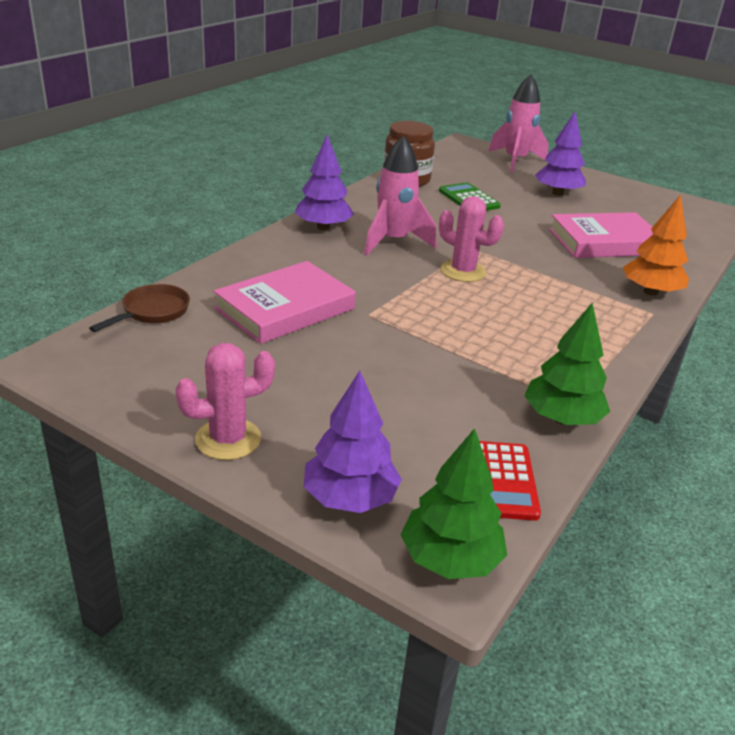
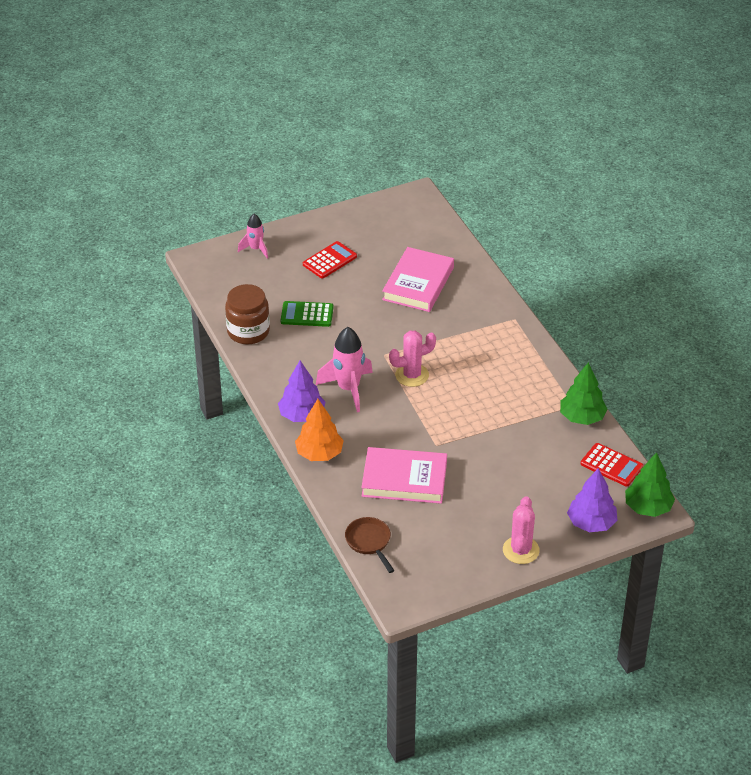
camera: 55 degrees left, 10 degrees up
pink book [213,261,356,344] -> pink book turned 75 degrees counterclockwise [361,447,447,504]
pink rocket [488,75,549,173] -> pink rocket [238,214,268,258], size x0.59
purple tree [535,111,586,196] -> red calculator [303,241,357,279]
orange tree [623,195,689,296] -> orange tree moved to [295,399,344,461]

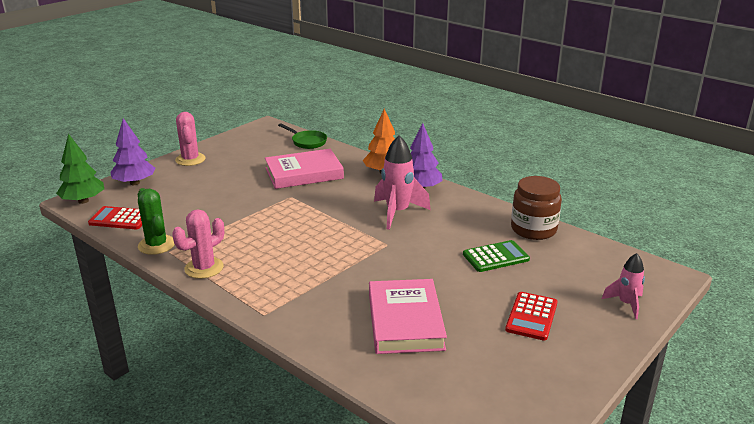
camera: 155 degrees right, 15 degrees down
brown pan [345,517,394,573] -> green pan [278,123,327,149]
pink cactus [389,331,436,387] -> pink cactus moved to [172,209,224,279]
green tree [560,362,608,425] -> green cactus [138,188,175,255]

